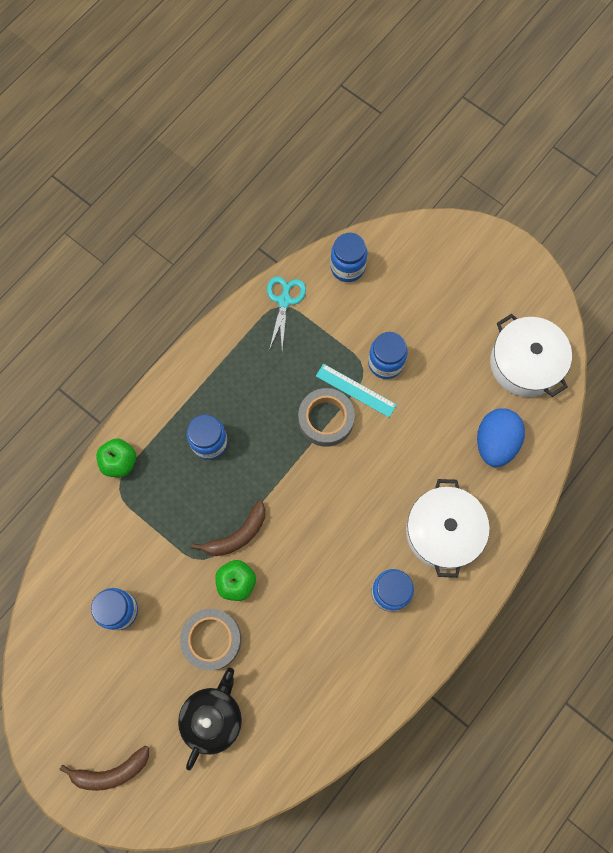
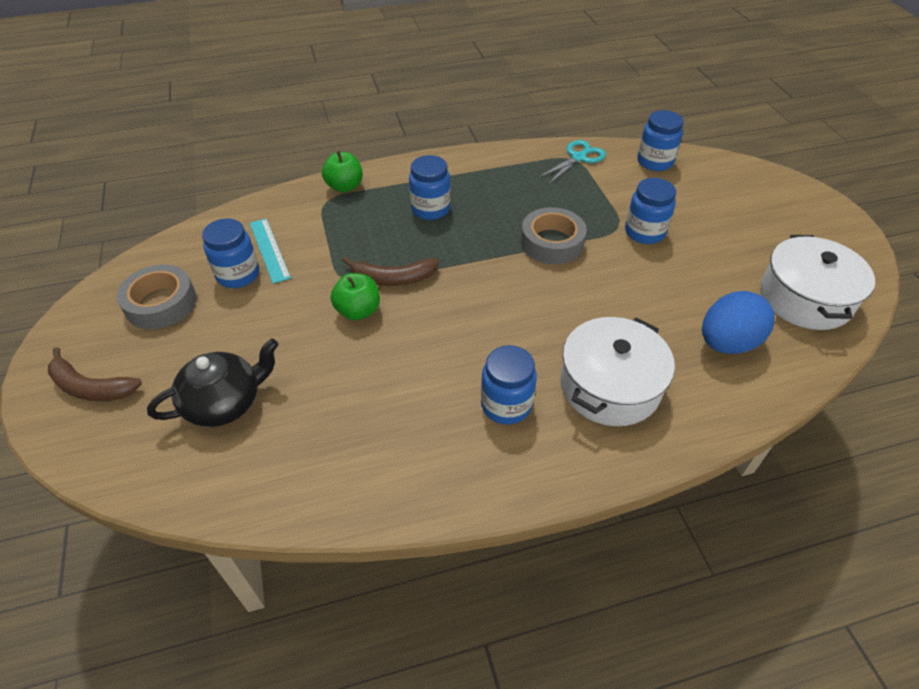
camera: 35 degrees right, 25 degrees down
grey tape [180,609,241,670] -> grey tape moved to [117,265,197,329]
turquoise ruler [316,364,397,417] -> turquoise ruler moved to [250,218,291,284]

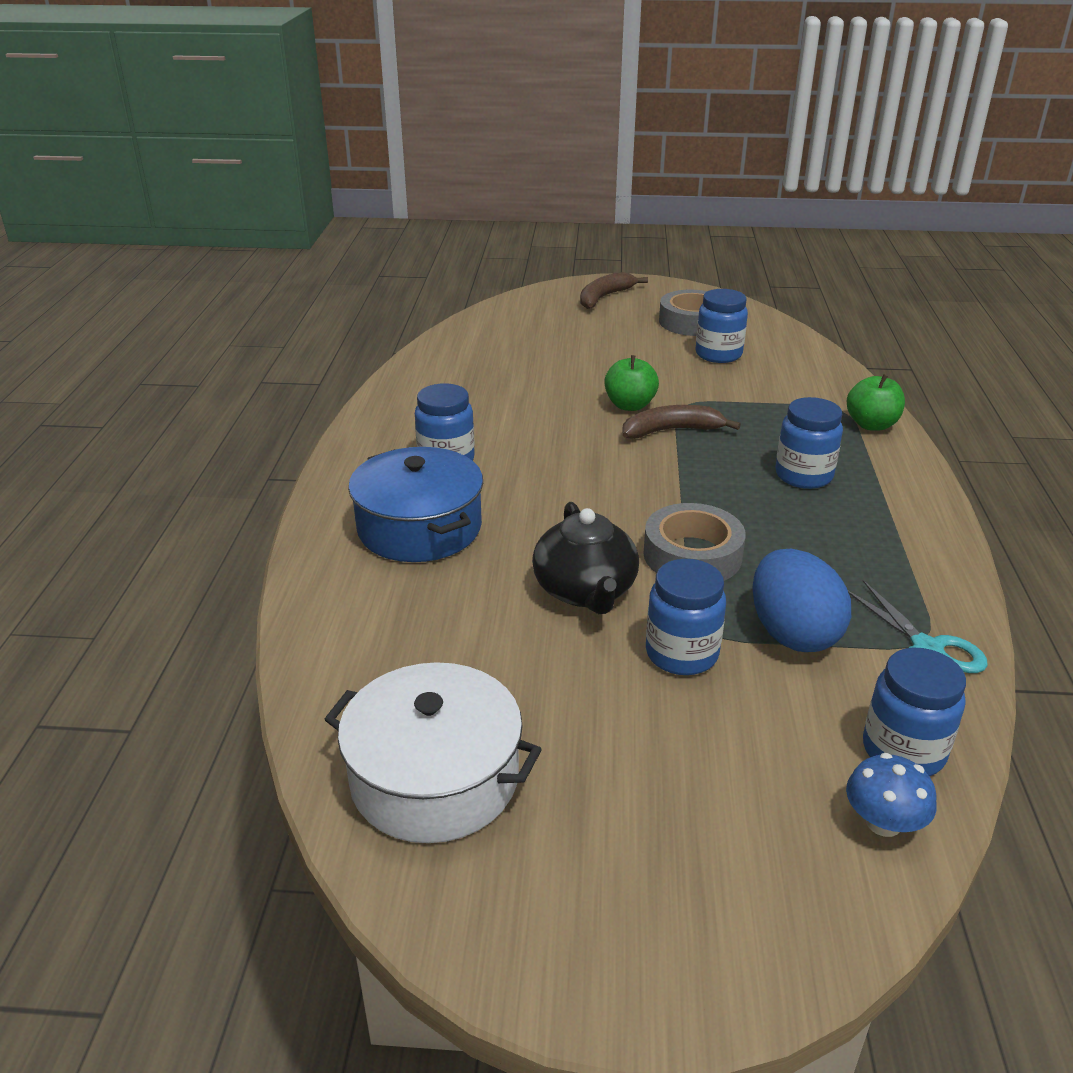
camera: 110 degrees right, 15 degrees down
black teapot [147,338,279,427] -> black teapot moved to [532,502,639,614]
turquoise ruler [250,218,291,284] -> none
brown banana [343,257,439,286] -> brown banana turned 60 degrees clockwise [622,405,741,439]
white pot [560,317,675,426] -> blue pot [348,447,483,562]
blue egg [702,291,775,354] -> blue egg moved to [752,549,851,652]
none -> blue mushroom [846,753,937,837]

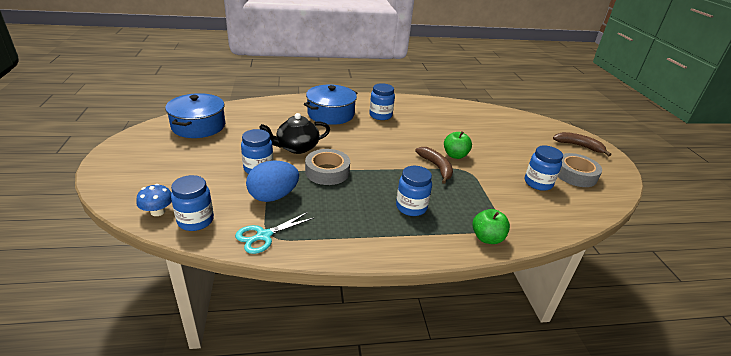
camera: 75 degrees right, 0 degrees up
white pot [324,662,542,843] -> blue pot [165,93,225,138]

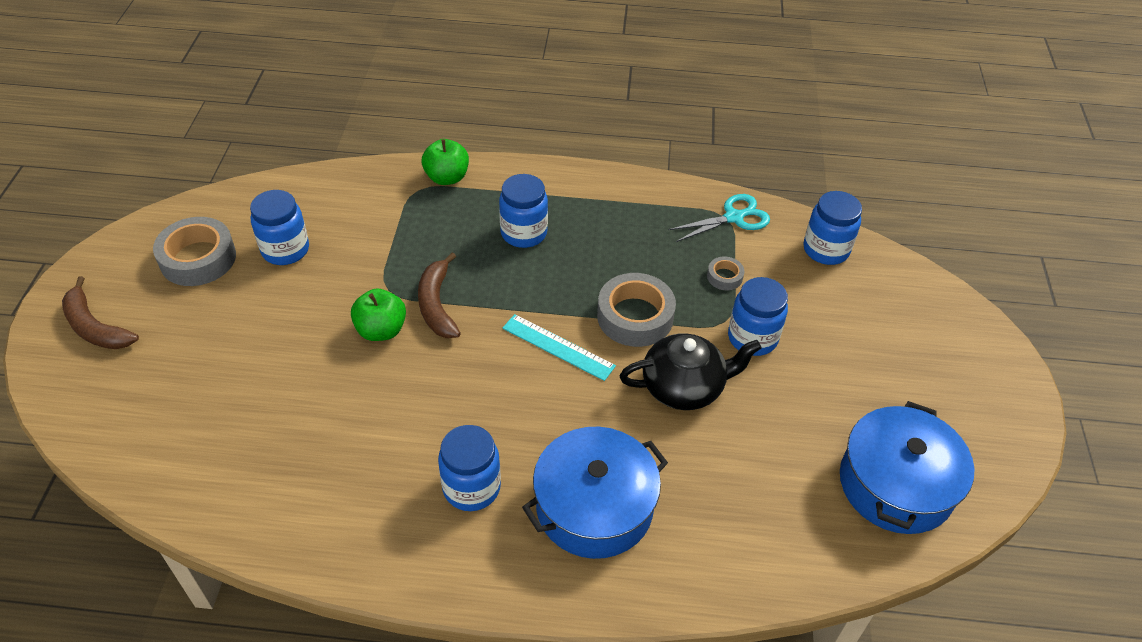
camera: 165 degrees left, 15 degrees up
blue mushroom [136,184,172,216] -> none
blue egg [246,160,299,202] -> grey tape [707,257,744,290]
none -> turquoise ruler [502,314,616,381]

